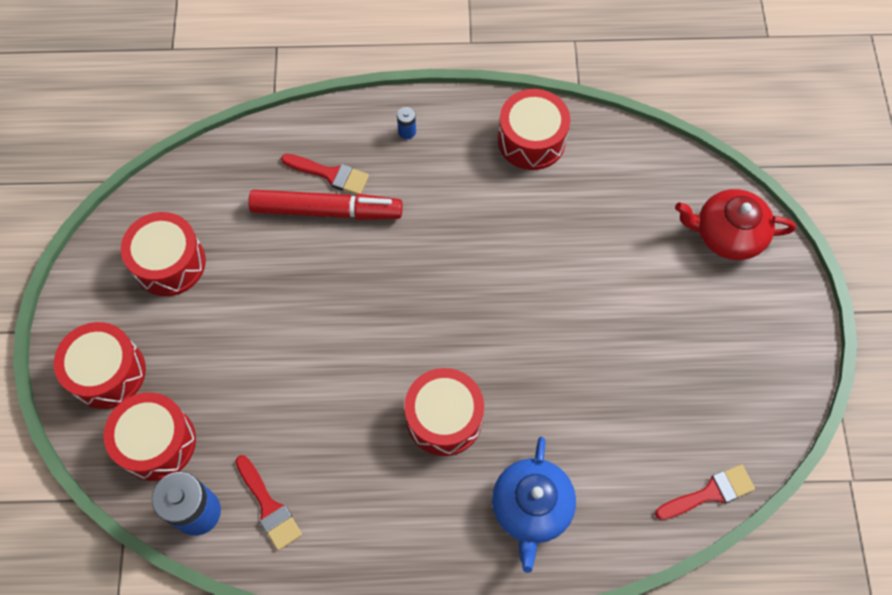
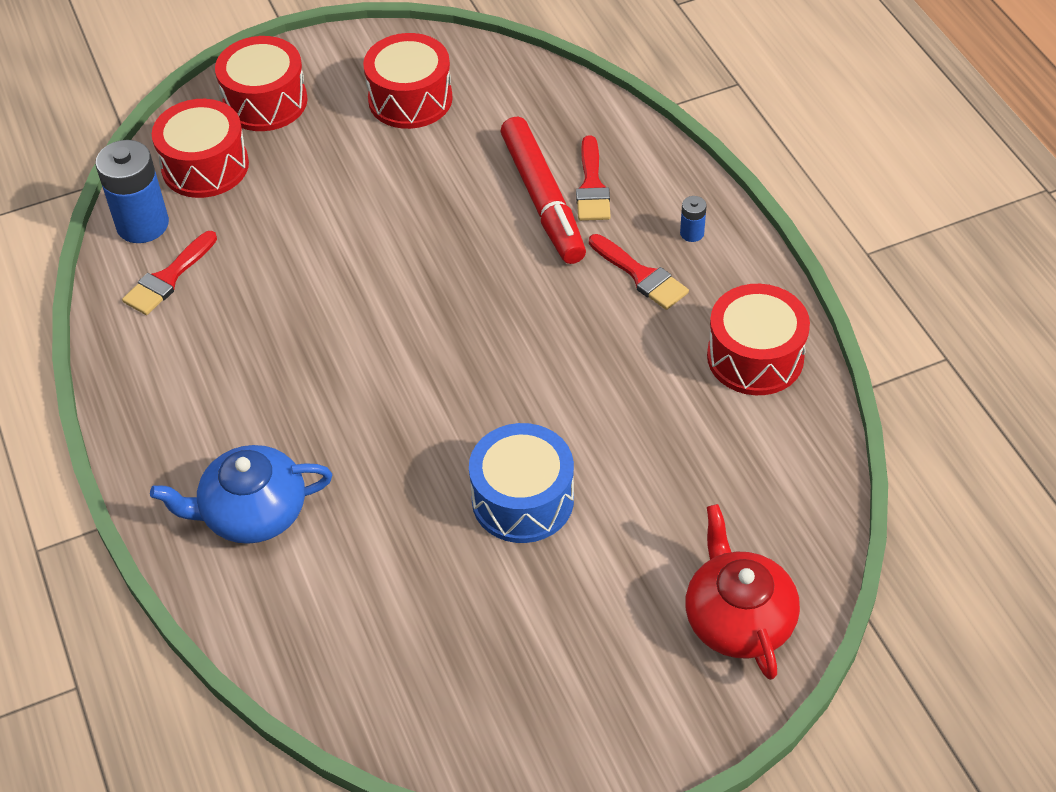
camera: 70 degrees right, 15 degrees down
red drum [405,368,484,456] -> none
red brush [655,464,755,520] -> red brush moved to [589,234,689,310]
none -> blue drum [469,423,574,543]

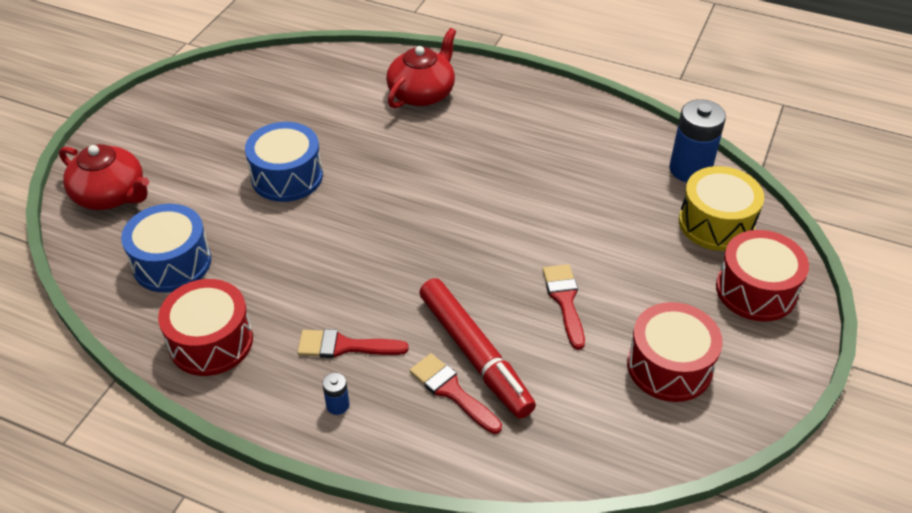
camera: 135 degrees right, 5 degrees down
red brush [122,231,217,315] -> red brush moved to [543,264,585,350]
blue teapot [150,445,332,544] -> red teapot [386,28,456,108]
red drum [152,99,249,198] -> yellow drum [679,166,764,251]
red marker [501,117,586,264] -> red marker turned 150 degrees counterclockwise [419,278,536,419]
none -> blue drum [121,204,211,293]

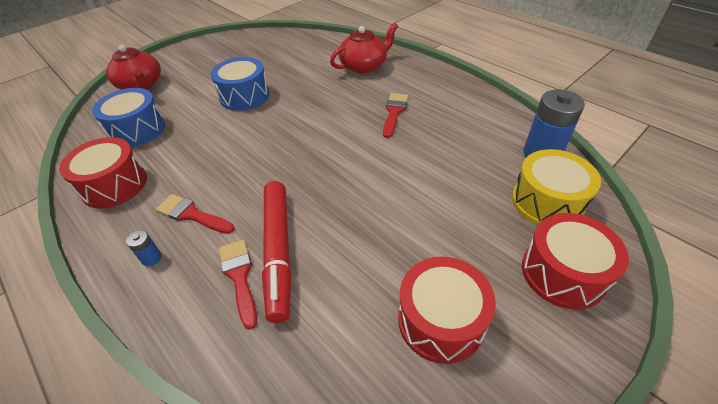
camera: 25 degrees right, 0 degrees up
red brush [543,264,585,350] -> red brush moved to [383,93,408,138]

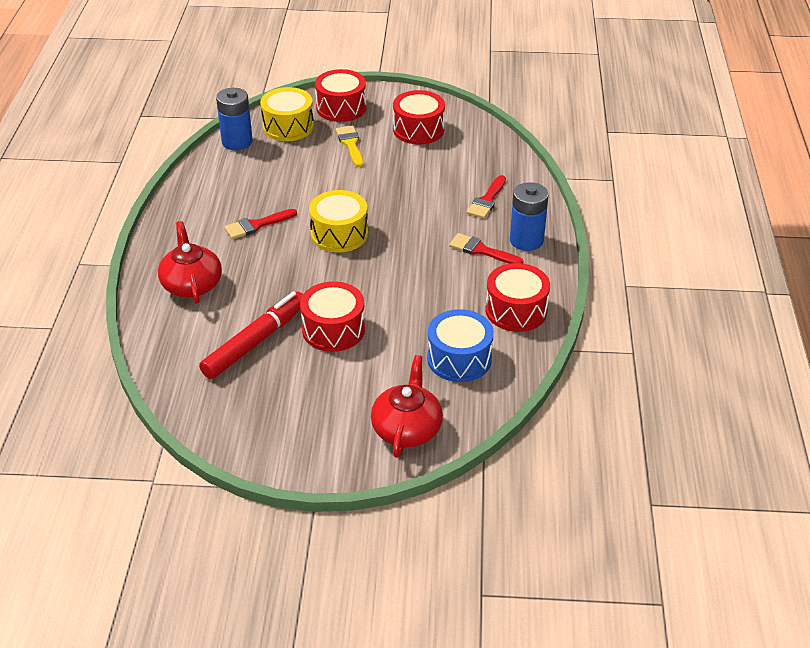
camera: 135 degrees left, 5 degrees down
blue battery [126,230,162,266] -> blue battery [510,182,549,251], size x2.23
red brush [156,194,234,234] -> red brush turned 135 degrees clockwise [449,233,523,264]
blue drum [211,57,270,111] -> red drum [300,281,365,352]
red marker [262,181,291,323] -> red marker moved to [199,291,303,379]
red teapot [330,23,398,74] -> red teapot turned 60 degrees clockwise [158,221,222,304]
none -> yellow drum [309,190,368,252]
none -> yellow brush [336,126,364,167]

